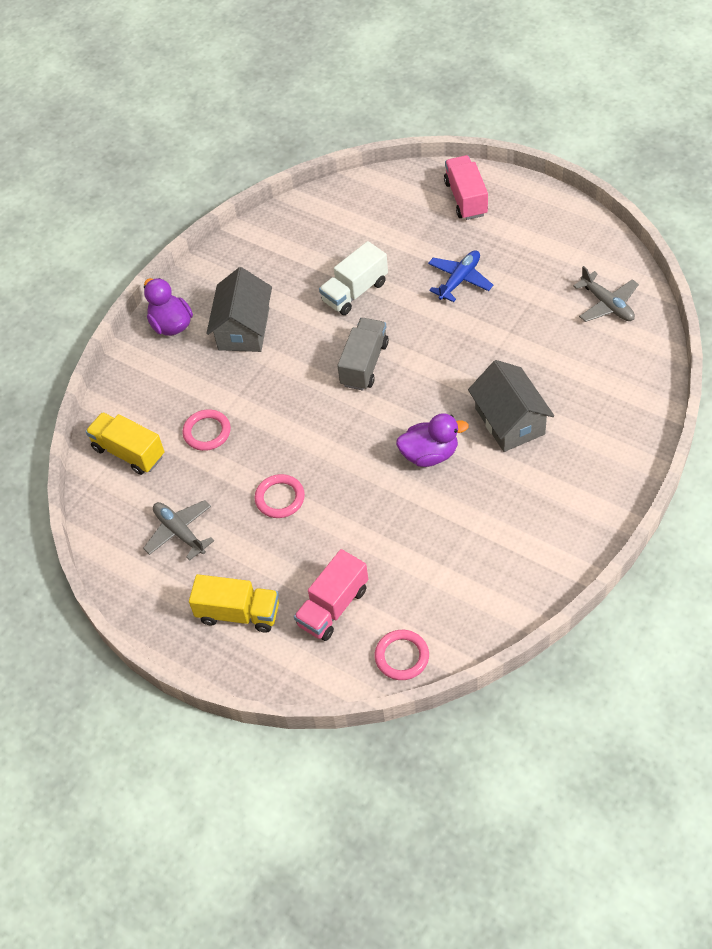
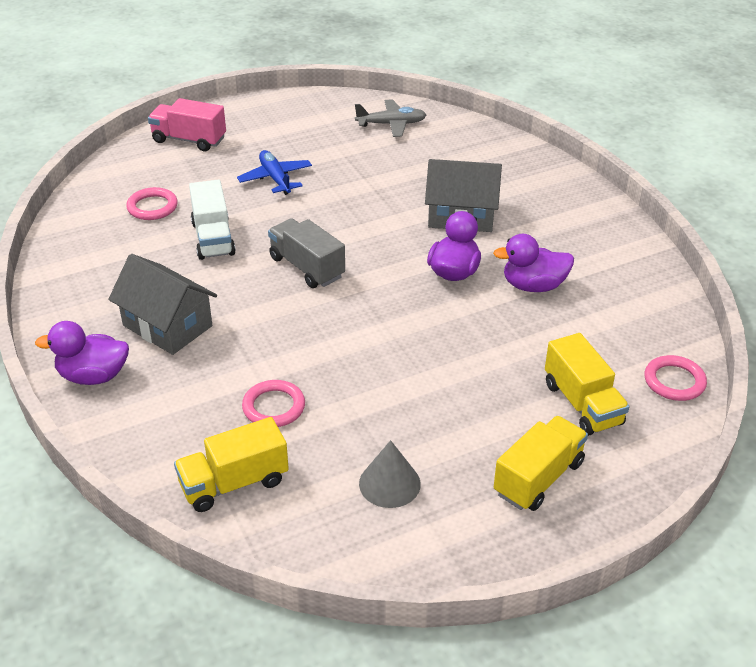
camera: 65 degrees left, 15 degrees down
grey plane [143,500,214,561] -> grey cone [359,440,421,508]
pink ring [255,474,305,518] -> pink ring moved to [126,187,178,220]
pink truck [294,549,368,641] -> yellow truck [545,333,629,436]
none -> purple duck [493,234,574,292]

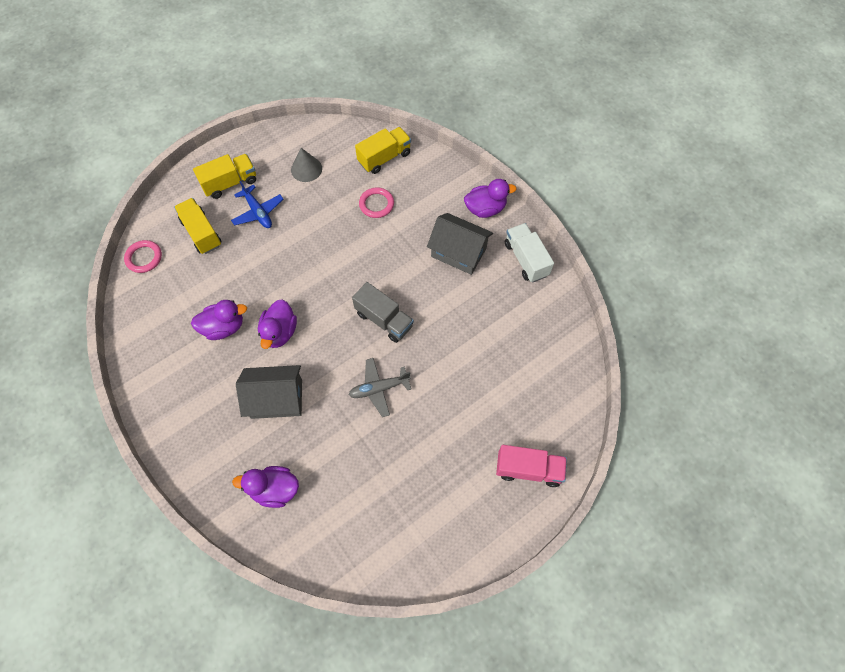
camera: 170 degrees right, 25 degrees up
pink ring [126,187,178,220] -> none
white truck [189,180,236,260] -> white truck moved to [505,223,554,282]
blue plane [237,150,312,195] -> blue plane moved to [231,181,283,228]
grey plane [355,99,426,137] -> grey plane moved to [349,358,411,417]
yellow truck [494,416,588,511] -> yellow truck turned 150 degrees counterclockwise [193,154,256,199]
none -> purple duck [232,466,299,508]

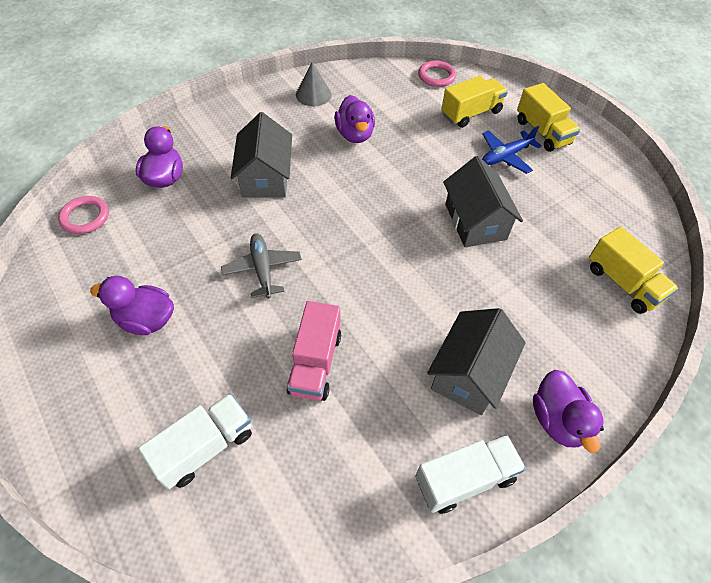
camera: 90 degrees right, 10 degrees down
purple duck [258,300,297,349] -> purple duck moved to [90,276,174,335]
grey cone [291,148,322,182] -> grey cone moved to [296,62,332,106]
grey truck [352,282,414,343] -> none
pink ring [359,187,394,218] -> pink ring moved to [58,196,109,234]
pink truck [496,445,567,487] -> pink truck moved to [287,301,341,401]
none -> white truck [138,393,252,489]
none -> grey house [443,156,523,247]

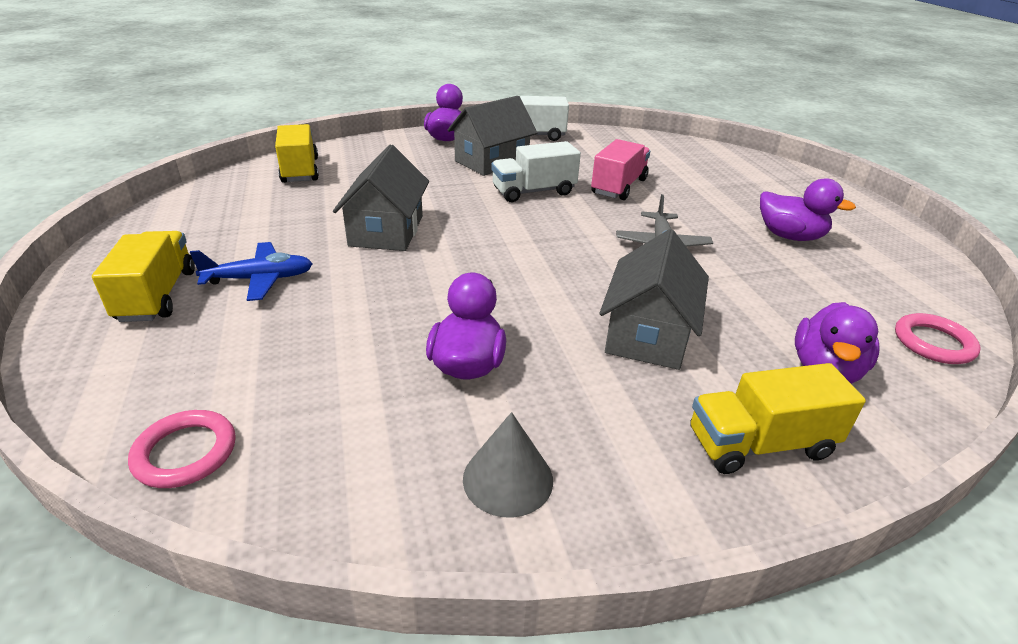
camera: 160 degrees left, 20 degrees down
white truck [138,393,252,489] -> white truck moved to [491,141,581,202]
yellow truck [441,76,508,128] -> yellow truck moved to [691,363,866,474]

